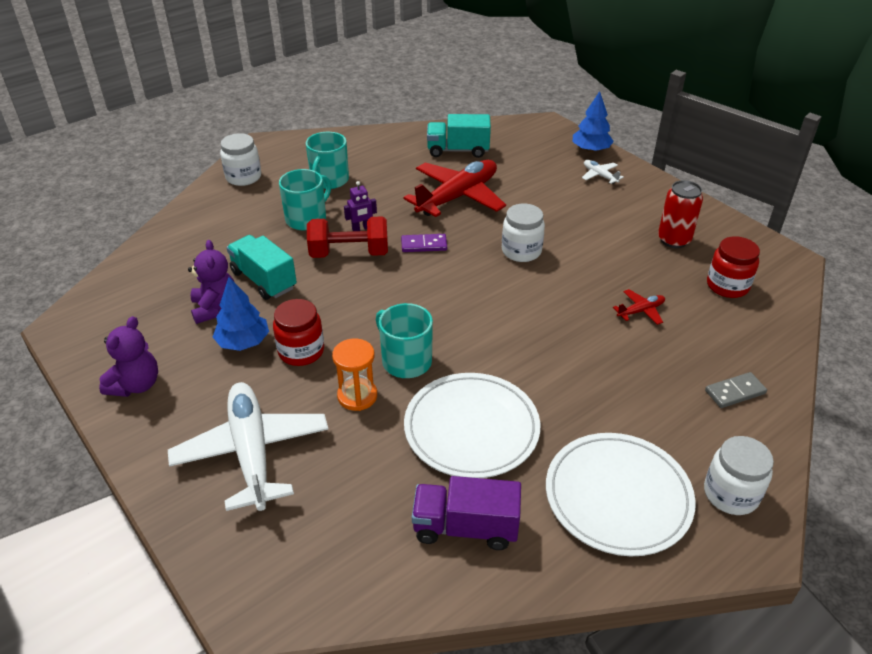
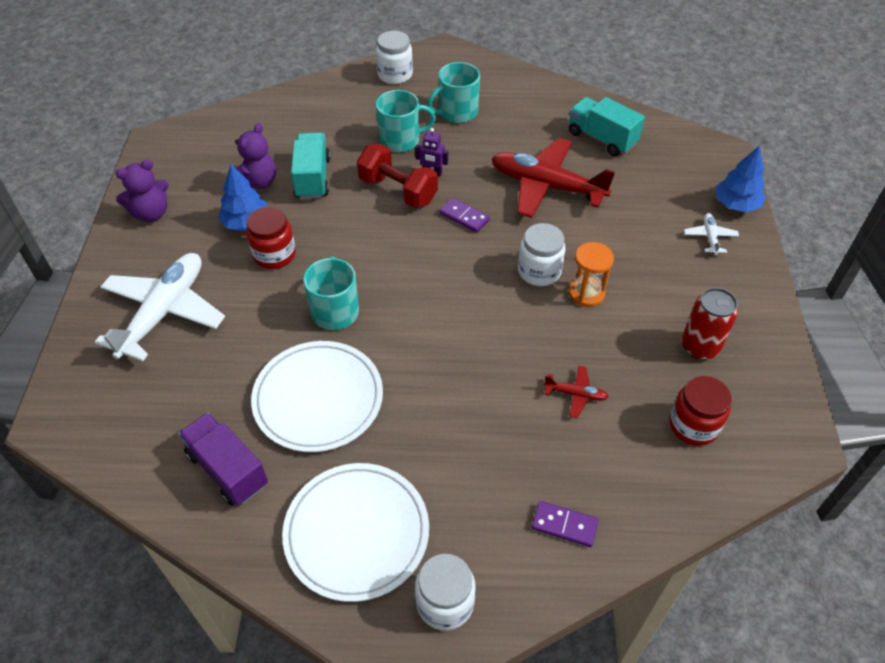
camera: 40 degrees right, 10 degrees up
orange hourglass [332,338,377,411] -> orange hourglass moved to [569,242,614,307]
red plane [403,160,506,217] -> red plane turned 150 degrees counterclockwise [491,138,615,218]
grey domino [705,372,767,408] -> purple domino [532,501,598,547]

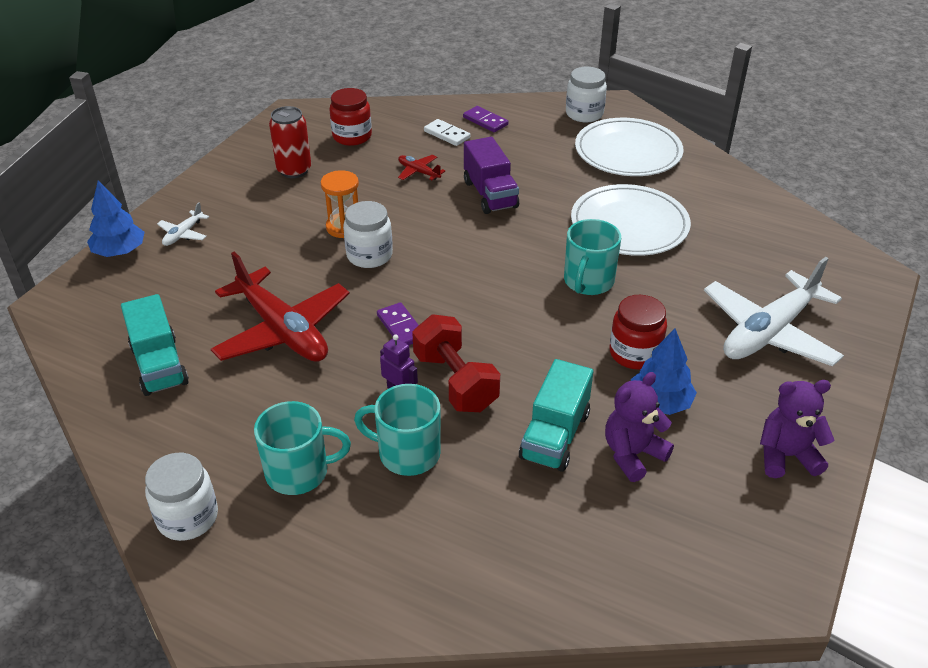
camera: 155 degrees left, 10 degrees down
purple truck [178,412,268,506] -> purple truck moved to [464,137,519,214]
white jar [376,31,413,84] -> white jar moved to [145,453,218,541]
none -> white domino [424,119,470,146]

